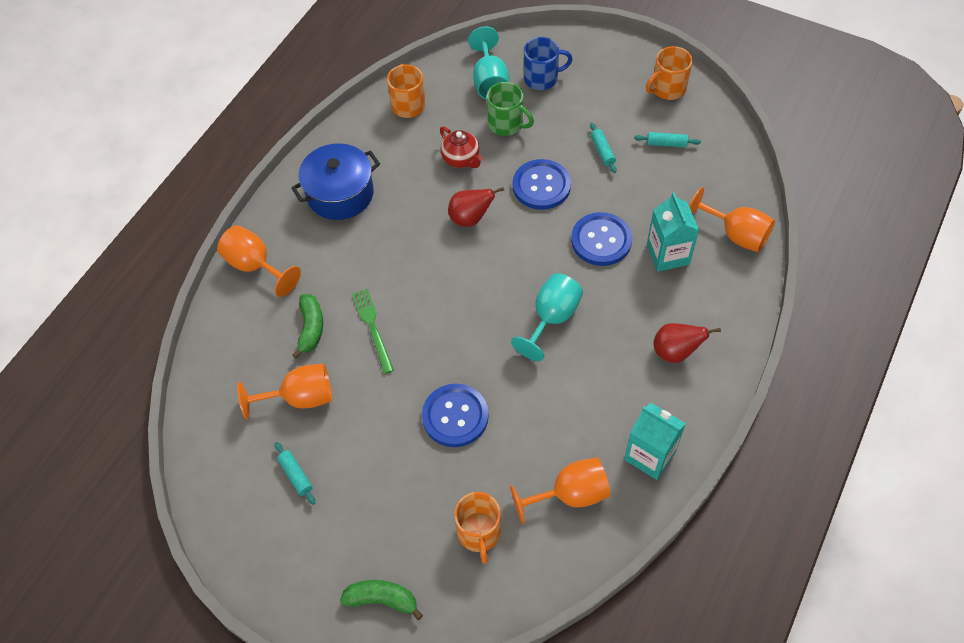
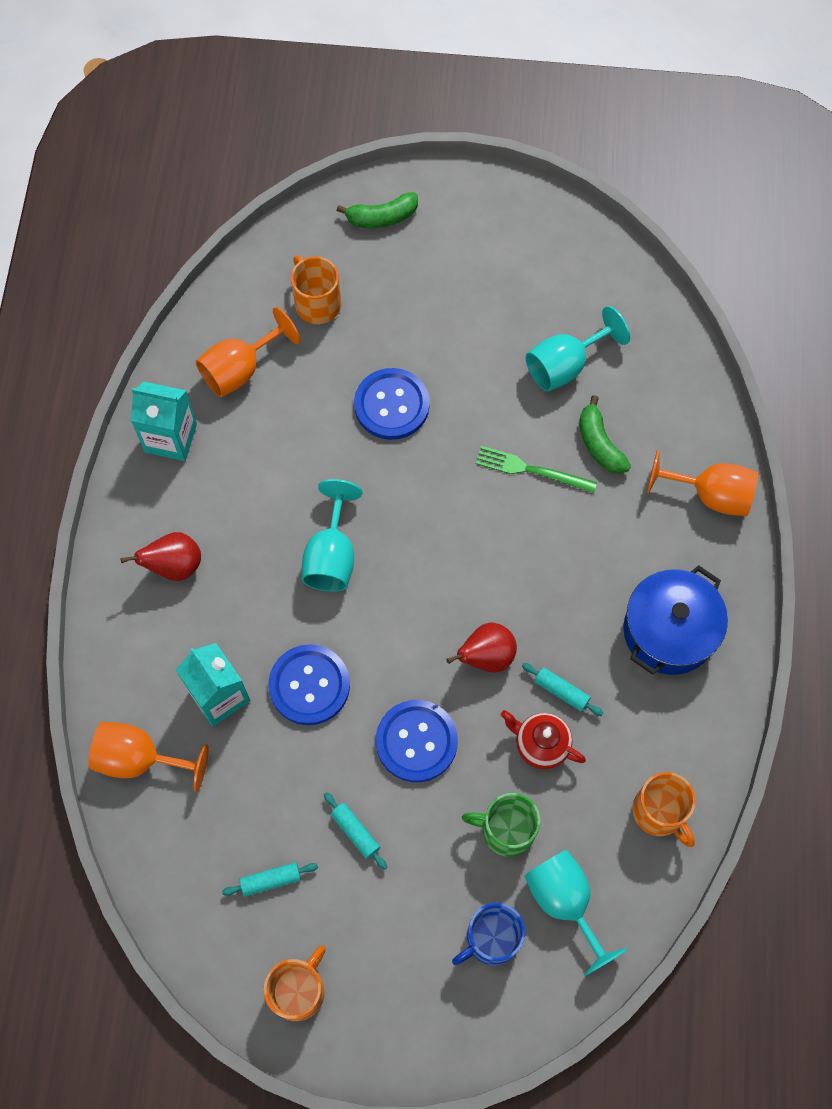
camera: 155 degrees right, 10 degrees up
orange goblet [237,364,332,419] -> turquoise goblet [525,306,630,391]
turquoise rolling pin [275,442,315,505] -> turquoise rolling pin moved to [522,663,603,716]
green fork [352,289,394,374] -> green fork turned 150 degrees clockwise [475,446,597,493]

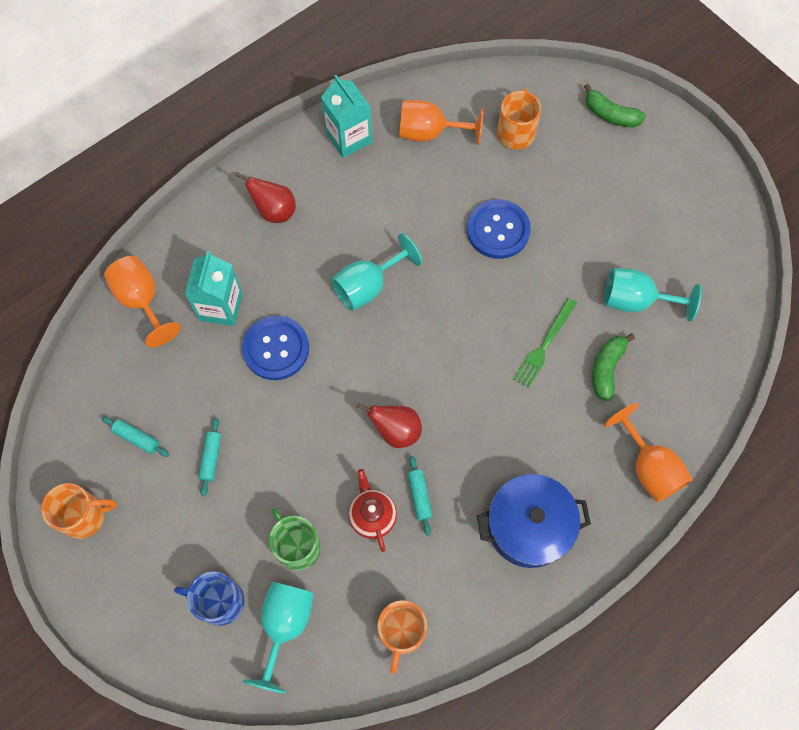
camera: 45 degrees right, 0 degrees up
blue button [376,700,458,782] -> none
green fork [475,446,597,493] -> green fork turned 120 degrees counterclockwise [513,298,577,388]

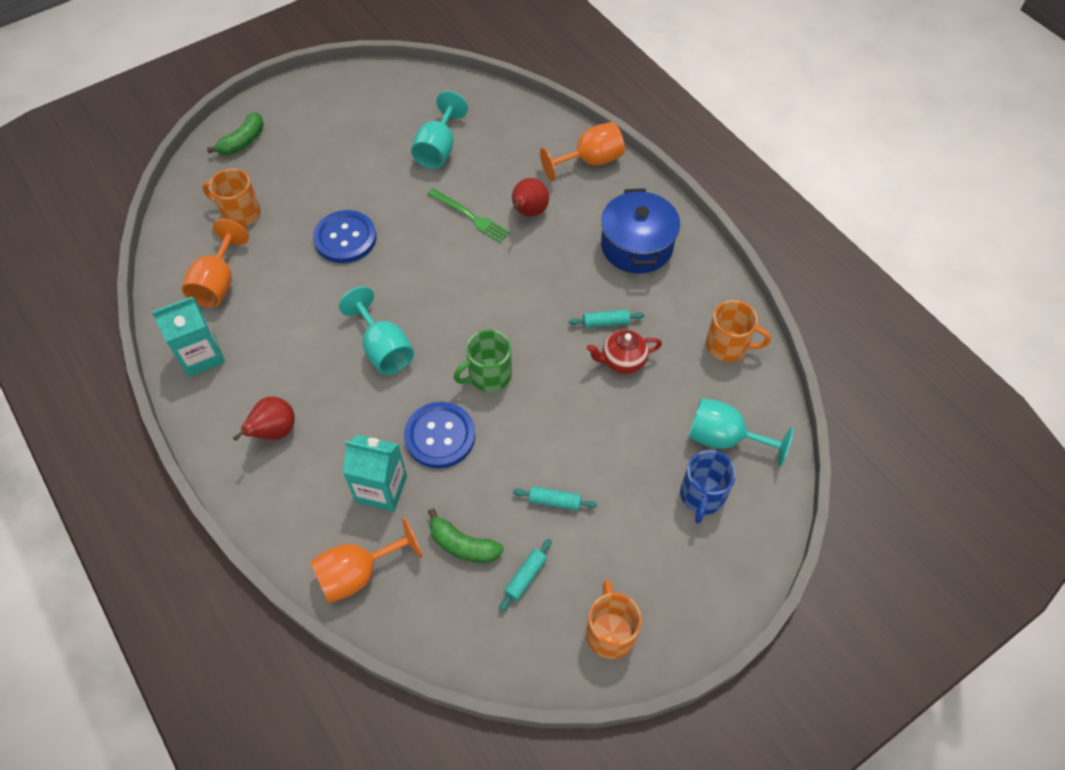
camera: 85 degrees left, 10 degrees down
green mug [269,508,321,571] -> green mug moved to [454,330,512,392]
red pear [357,403,422,448] -> red pear moved to [512,178,549,217]
green banana [592,333,635,402] -> green banana moved to [428,508,504,563]

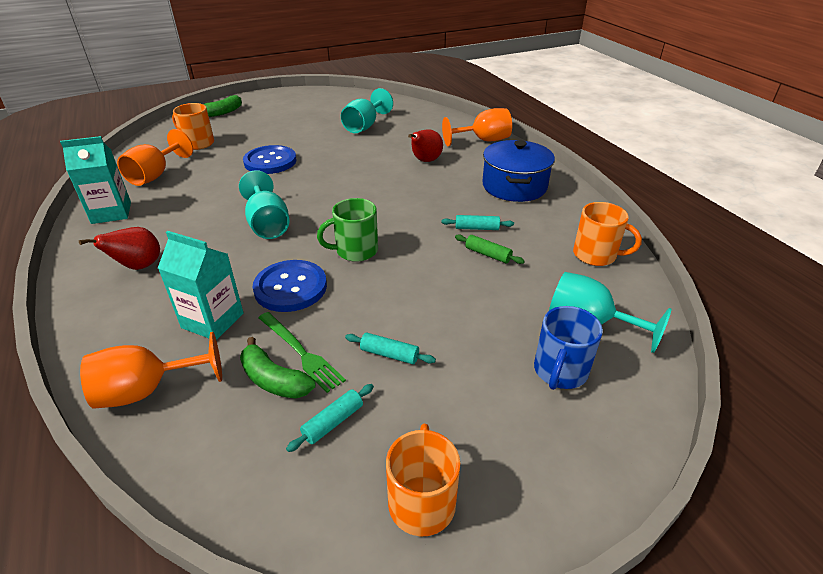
camera: 10 degrees right, 20 degrees down
green fork [428,188,510,243] -> green fork moved to [258,312,346,393]
red teapot [587,329,662,374] -> green rolling pin [455,234,525,264]

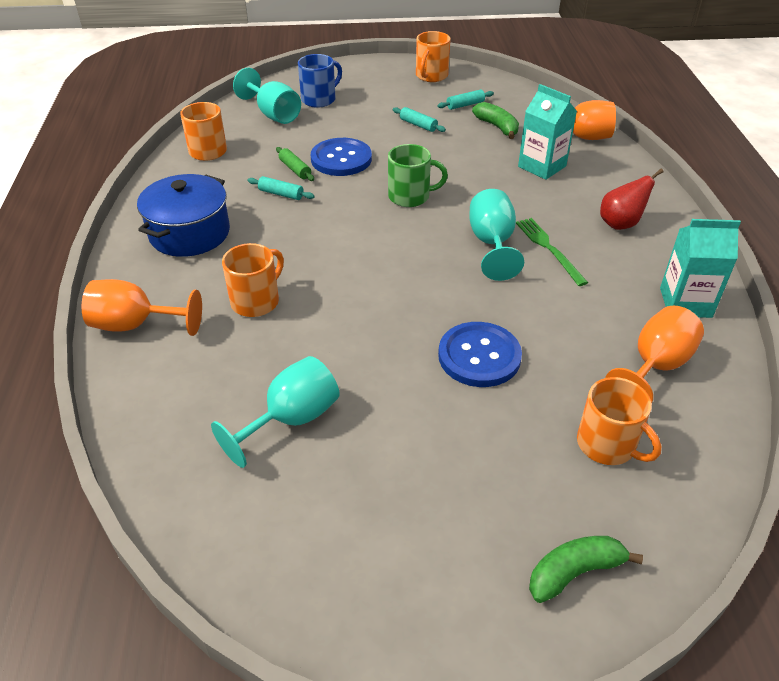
camera: 160 degrees left, 5 degrees up
blue button [252,260,327,312] -> blue button moved to [311,138,372,176]
green fork [258,312,346,393] -> green fork moved to [516,218,588,286]
red pear [408,129,443,162] -> orange mug [222,243,284,317]

